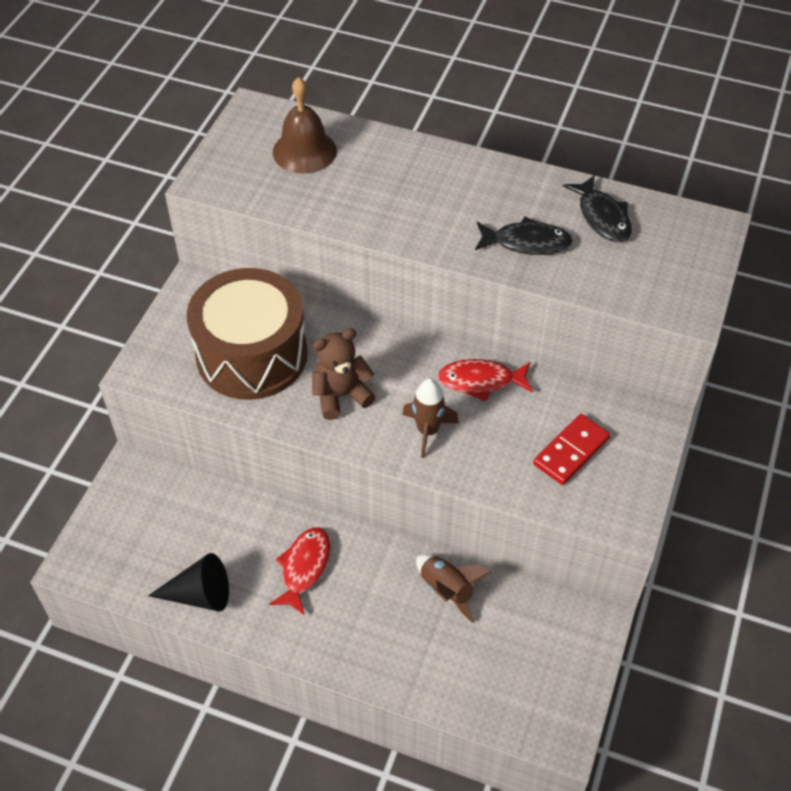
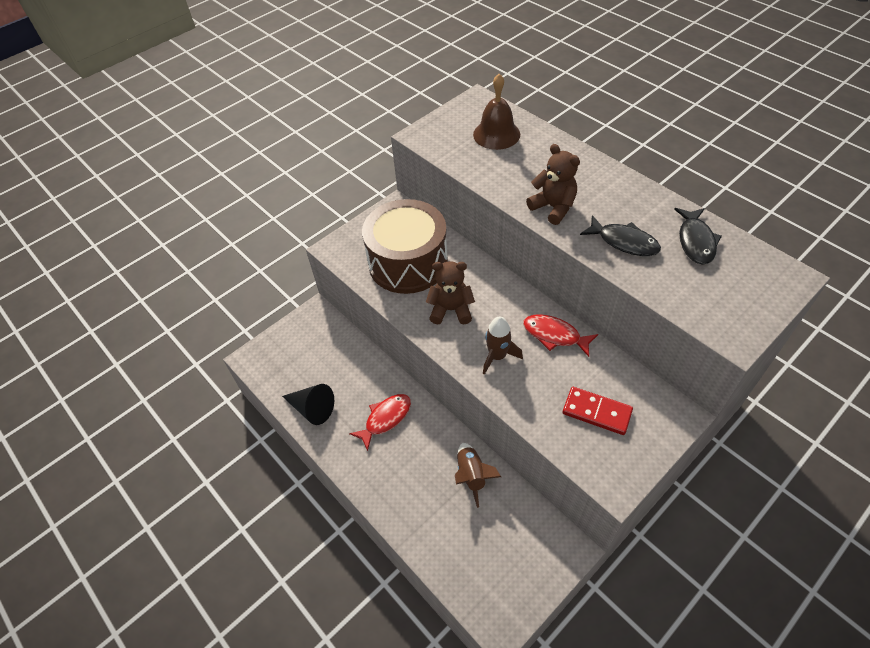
camera: 30 degrees right, 0 degrees up
red domino [533,414,610,485] -> red domino turned 45 degrees clockwise [563,387,633,435]
none -> brown teddy bear [526,144,580,225]

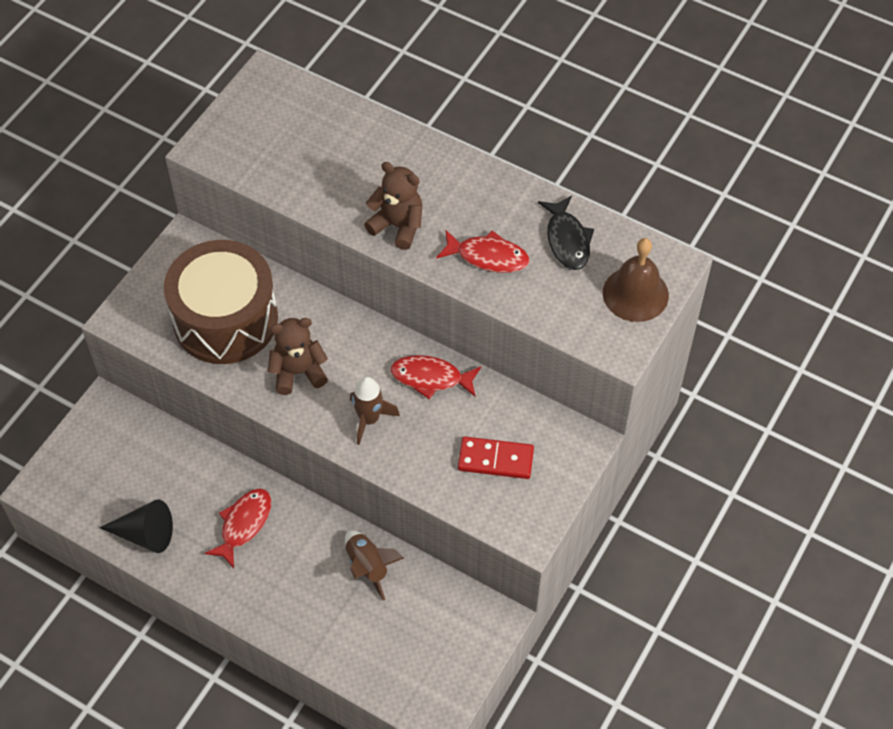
camera: 20 degrees left, 5 degrees up
brown bell [473,74,520,150] -> brown bell moved to [603,238,669,322]
black fish [580,215,661,256] -> red fish [436,229,530,273]

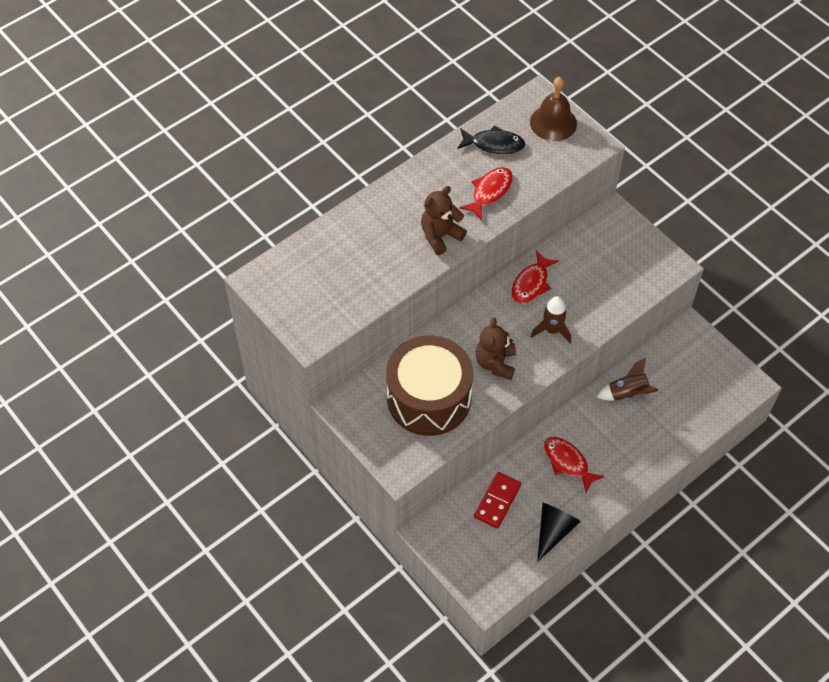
camera: 70 degrees left, 0 degrees up
red domino [458,436,534,479] -> red domino moved to [474,472,521,528]

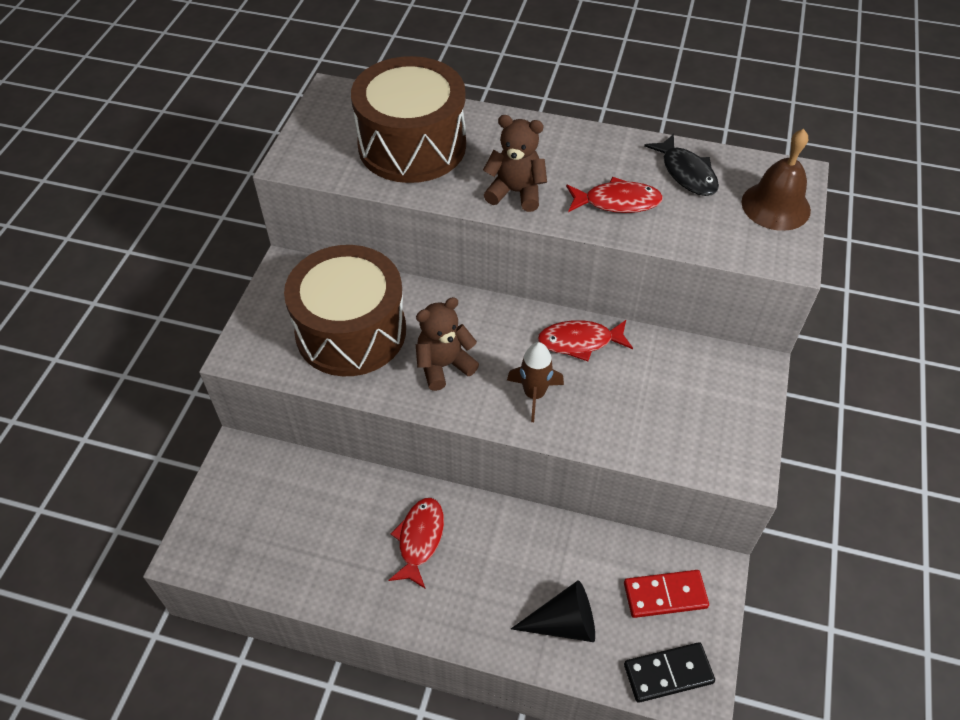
camera: 55 degrees right, 5 degrees down
red domino [474,472,521,528] -> red domino moved to [624,570,709,618]
black cone [537,503,581,562] -> black cone moved to [511,580,595,642]
brown rocket [597,358,658,401] -> none
none -> brown drum [351,56,466,183]
none -> black domino [624,642,715,703]

